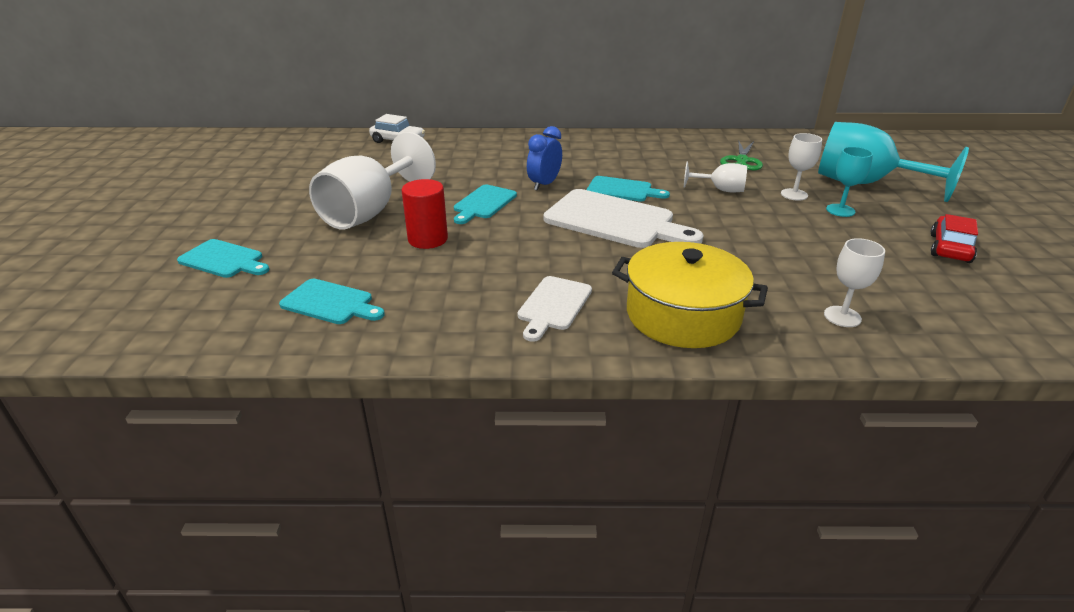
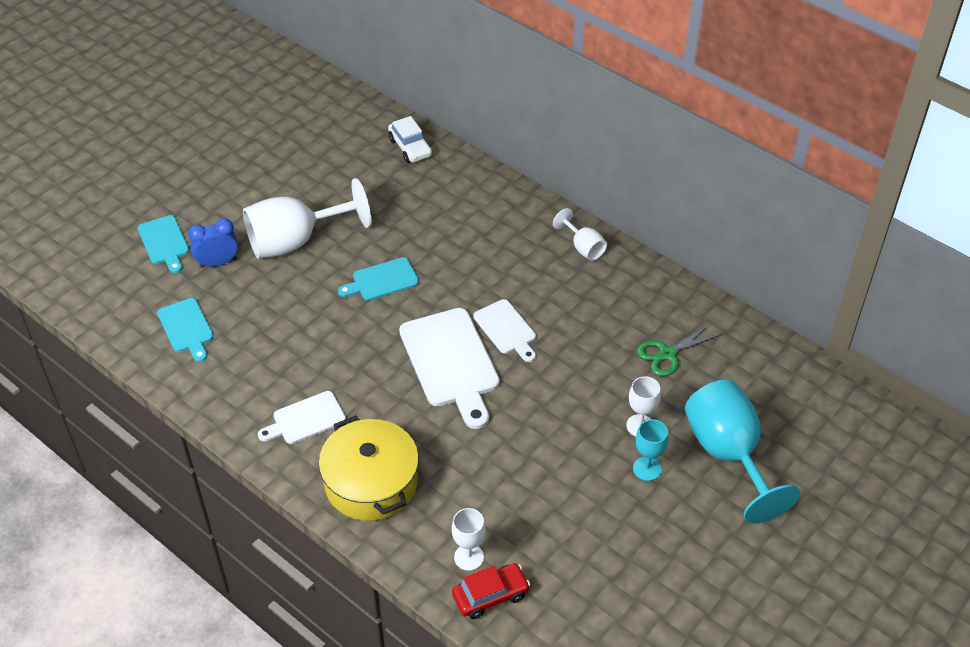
camera: 40 degrees right, 15 degrees up
red cylinder [401,179,448,249] -> none
blue clock [527,126,562,191] -> blue clock moved to [188,218,238,268]
turquoise cutting board [587,176,670,201] -> white cutting board [473,299,536,362]
white goblet [684,162,747,193] -> white goblet moved to [553,208,607,261]
red car [931,214,978,263] -> red car moved to [452,563,530,619]

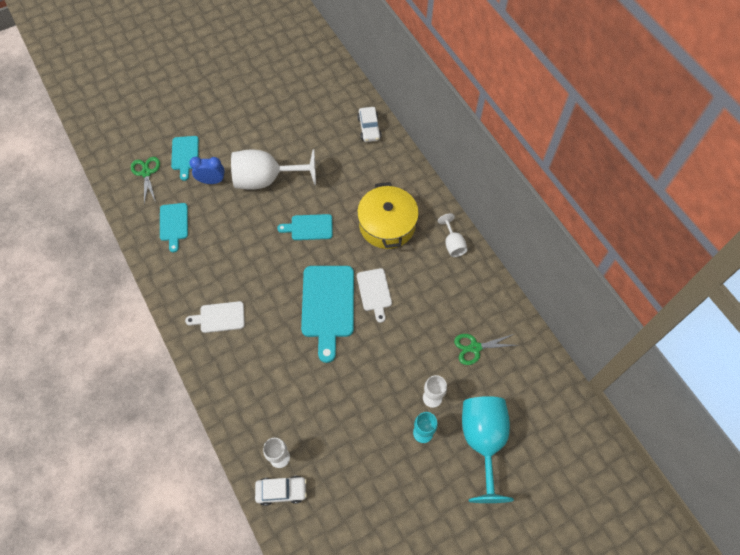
camera: 20 degrees right, 15 degrees up
yellow pot [319,415,419,521] -> yellow pot moved to [357,182,419,249]
white cutting board [399,308,500,429] -> turquoise cutting board [301,266,354,363]
red car [452,563,530,619] -> white car [255,476,307,506]
none -> green scissors [131,157,160,204]

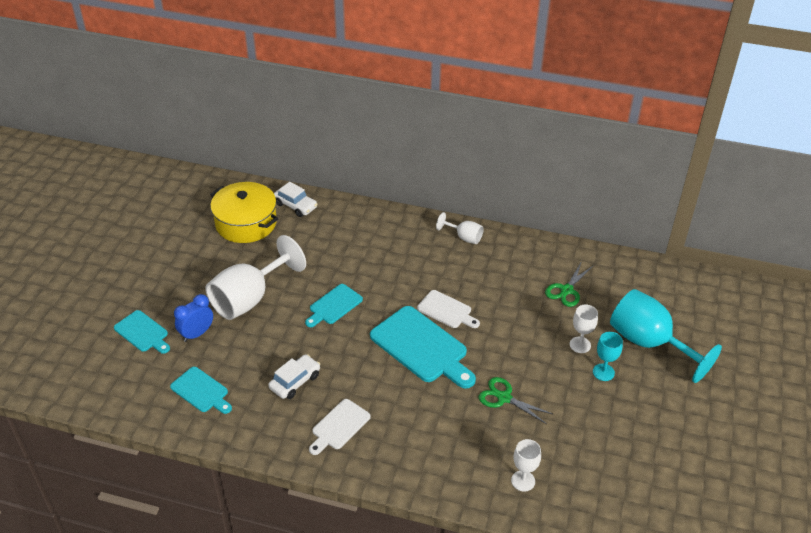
camera: 45 degrees left, 20 degrees down
green scissors [131,157,160,204] -> green scissors moved to [479,377,554,424]
white car [255,476,307,506] -> white car moved to [268,354,320,399]
yellow pot [357,182,419,249] -> yellow pot moved to [210,182,278,243]

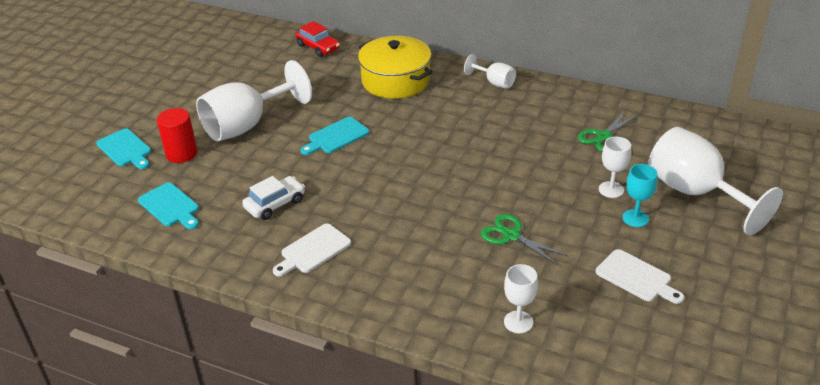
camera: 10 degrees right, 5 degrees down
blue clock [174,294,213,342] -> red cylinder [157,108,197,163]
yellow pot [210,182,278,243] -> yellow pot moved to [358,36,433,99]
white car [274,182,318,217] -> red car [296,21,340,57]
turquoise cutting board [370,306,476,389] -> none
white cutting board [417,290,480,328] -> white cutting board moved to [596,249,684,304]
turquoise goblet [610,289,722,383] -> white goblet [648,127,783,235]

